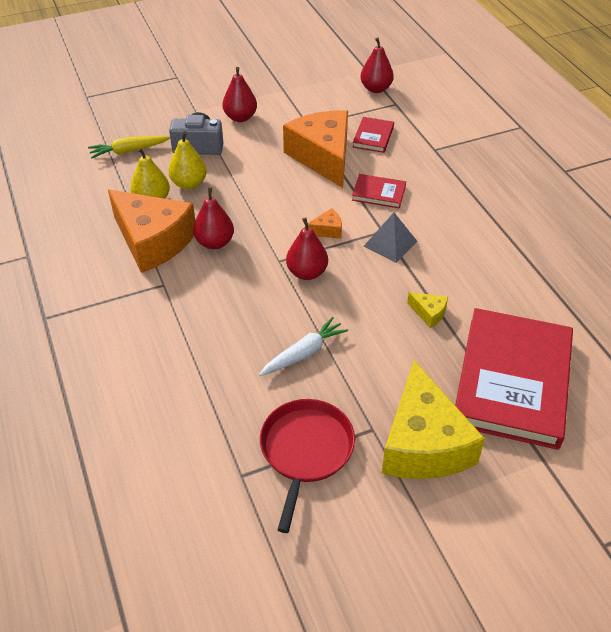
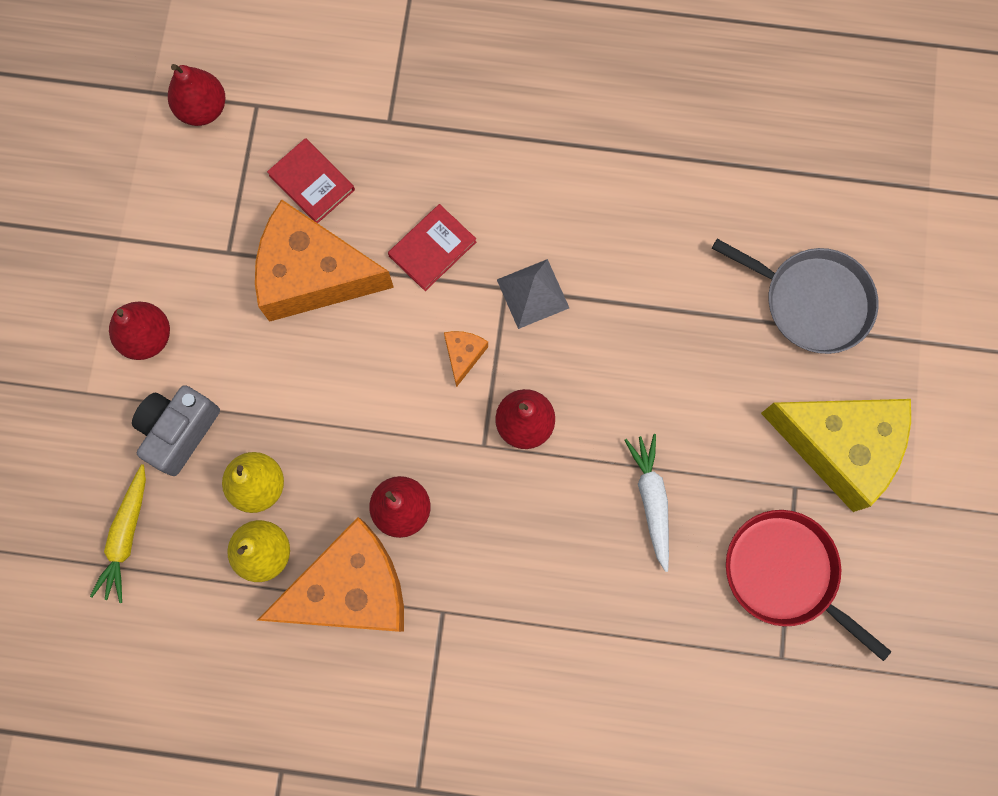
camera: 60 degrees left, 30 degrees up
yellow cheese [407,292,448,328] -> none
red book [455,308,573,450] -> grey pan [712,239,879,354]

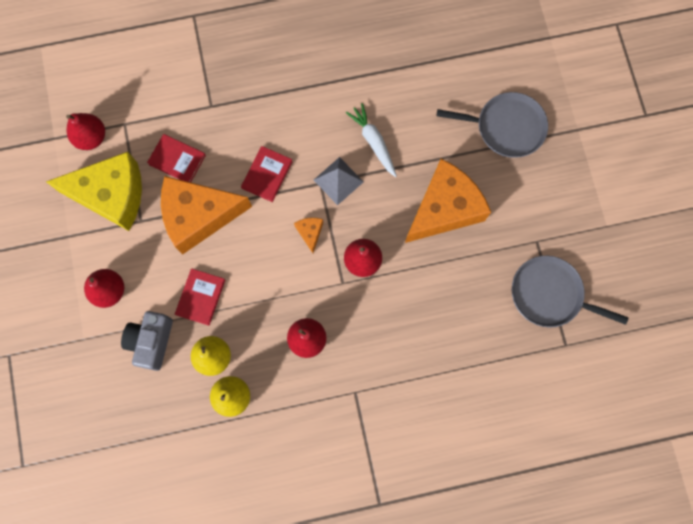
camera: 20 degrees left, 0 degrees up
yellow carrot [90,464,146,603] -> none
orange cheese [257,517,404,632] -> orange cheese moved to [405,159,491,243]
white carrot [624,434,669,572] -> white carrot moved to [346,103,397,177]
red pan [726,510,891,661] -> grey pan [512,256,628,328]
yellow cheese [761,399,911,512] -> yellow cheese moved to [46,152,142,231]
none -> red book [175,268,225,326]

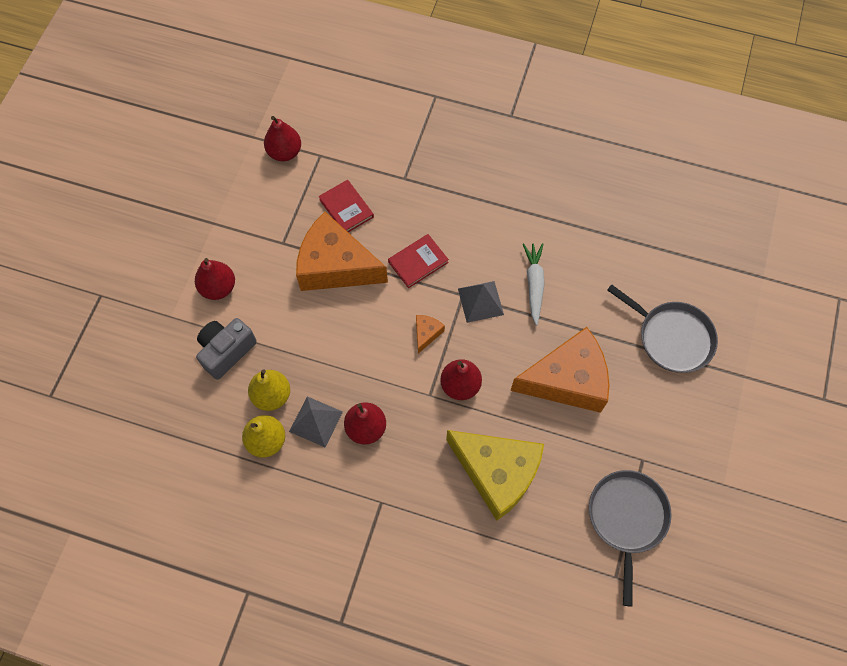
camera: 30 degrees right, 10 degrees down
yellow cheese [46,152,142,231] -> yellow cheese moved to [446,430,544,521]
red book [175,268,225,326] -> none
grey pan [512,256,628,328] -> grey pan turned 45 degrees clockwise [589,470,672,607]
none -> grey pyramid [289,396,343,447]

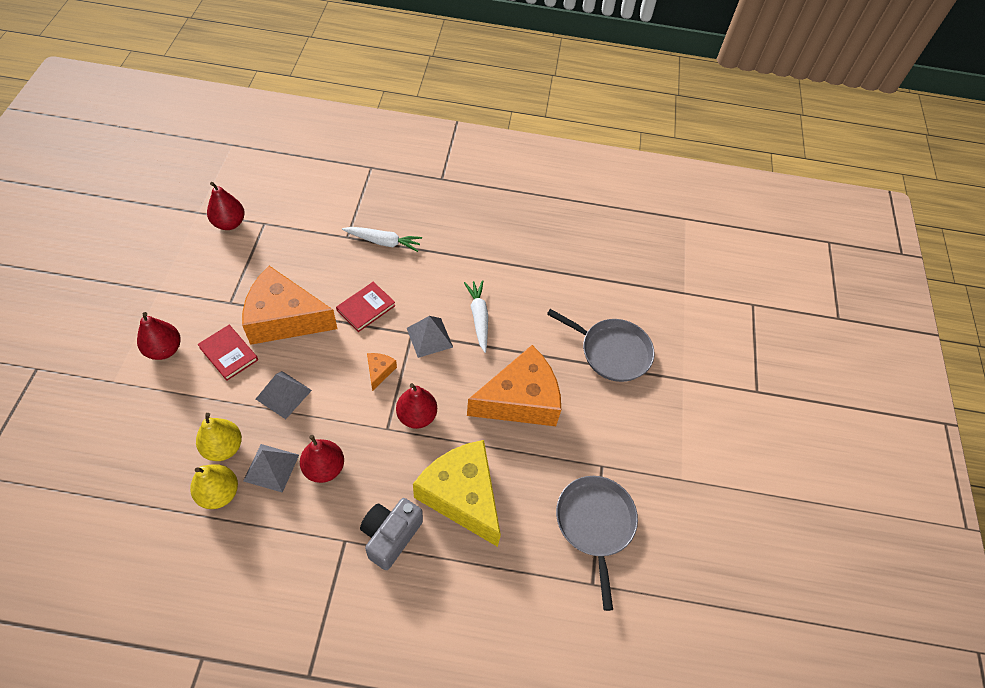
camera: 15 degrees left, 10 degrees down
grey camera [196,318,257,380] -> grey camera moved to [360,498,423,570]
red book [319,180,374,232] -> red book moved to [198,325,258,381]
yellow cheese [446,430,544,521] -> yellow cheese turned 150 degrees counterclockwise [413,440,501,547]
none -> grey pyramid [256,371,312,419]
none -> white carrot [342,227,422,252]

